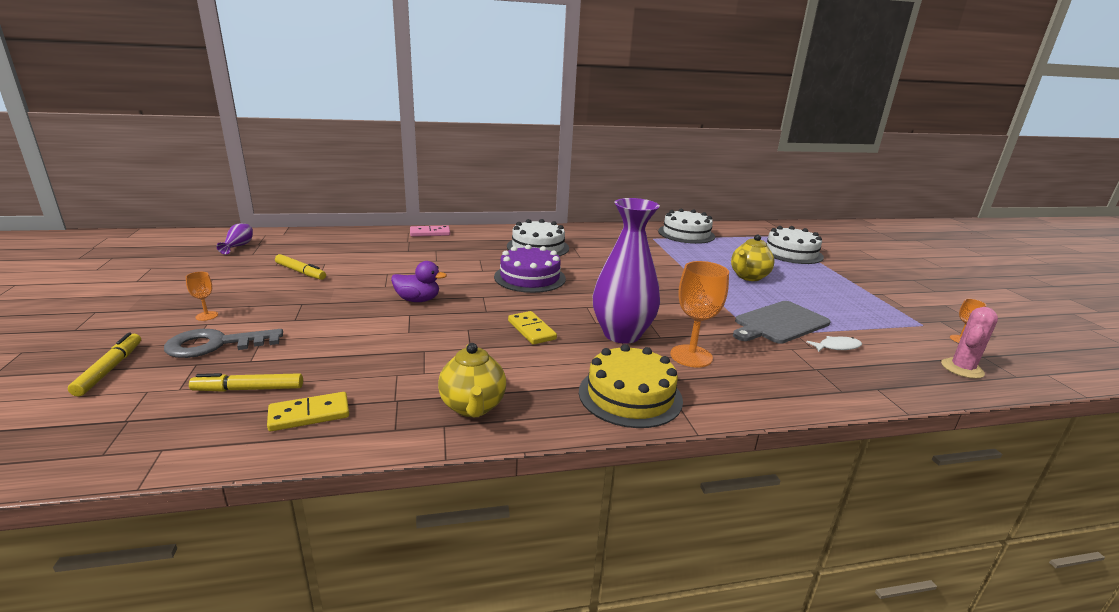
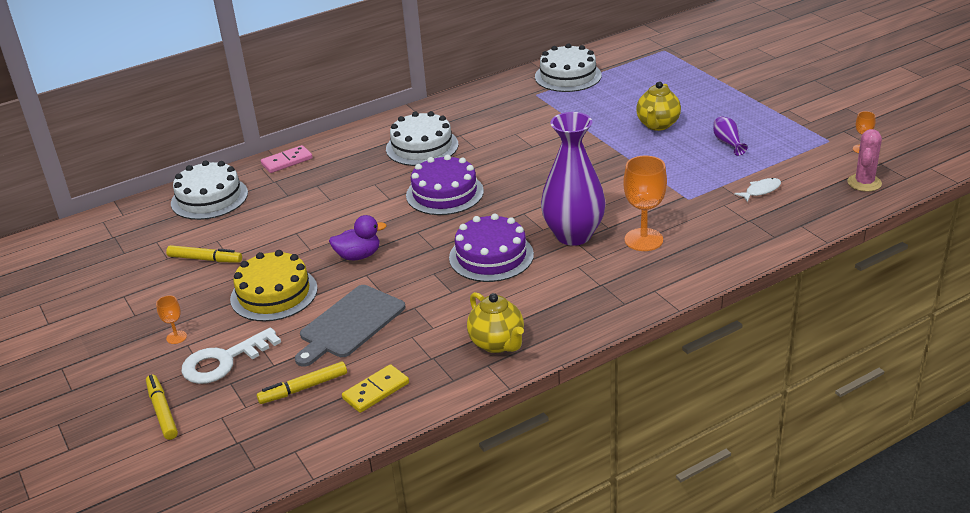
camera: 15 degrees left, 10 degrees up
grey key [164,329,283,358] -> white key [181,327,281,384]
purple vase [216,223,253,255] -> purple vase moved to [713,116,748,156]
yellow domino [508,311,557,345] -> purple cake [449,214,534,282]
yellow cake [579,344,683,428] -> yellow cake moved to [230,250,318,321]
grey cutting board [733,301,831,344] -> grey cutting board moved to [295,285,405,367]
white cake [767,226,824,264] -> white cake moved to [171,160,248,220]

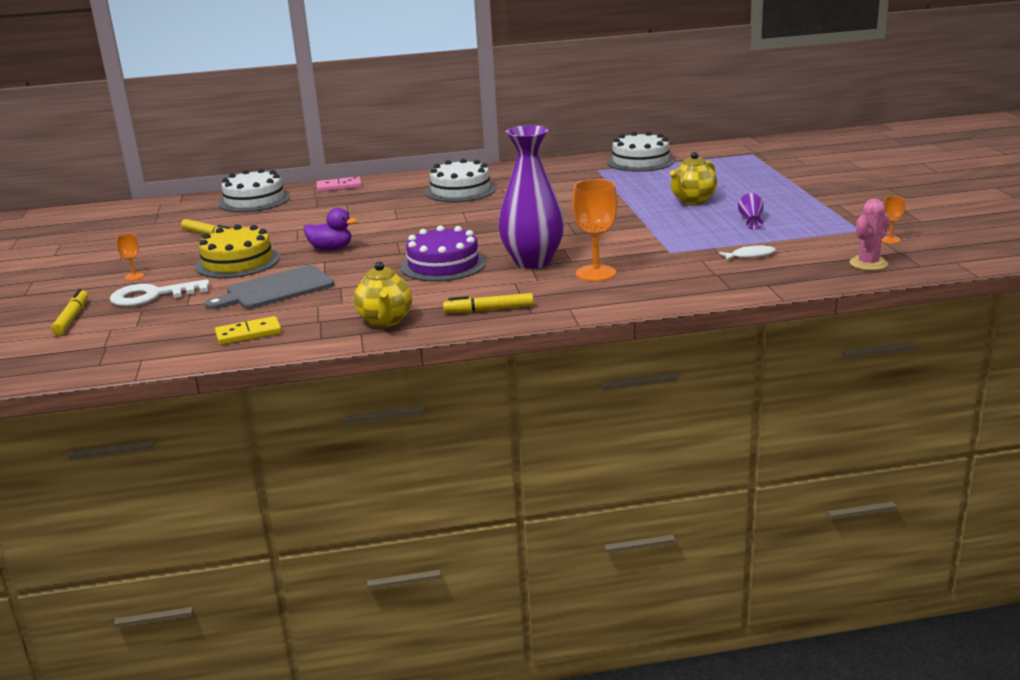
camera: 20 degrees right, 10 degrees down
yellow marker [257,362,347,404] -> yellow marker moved to [443,293,534,313]
purple cake [406,155,484,215] -> none

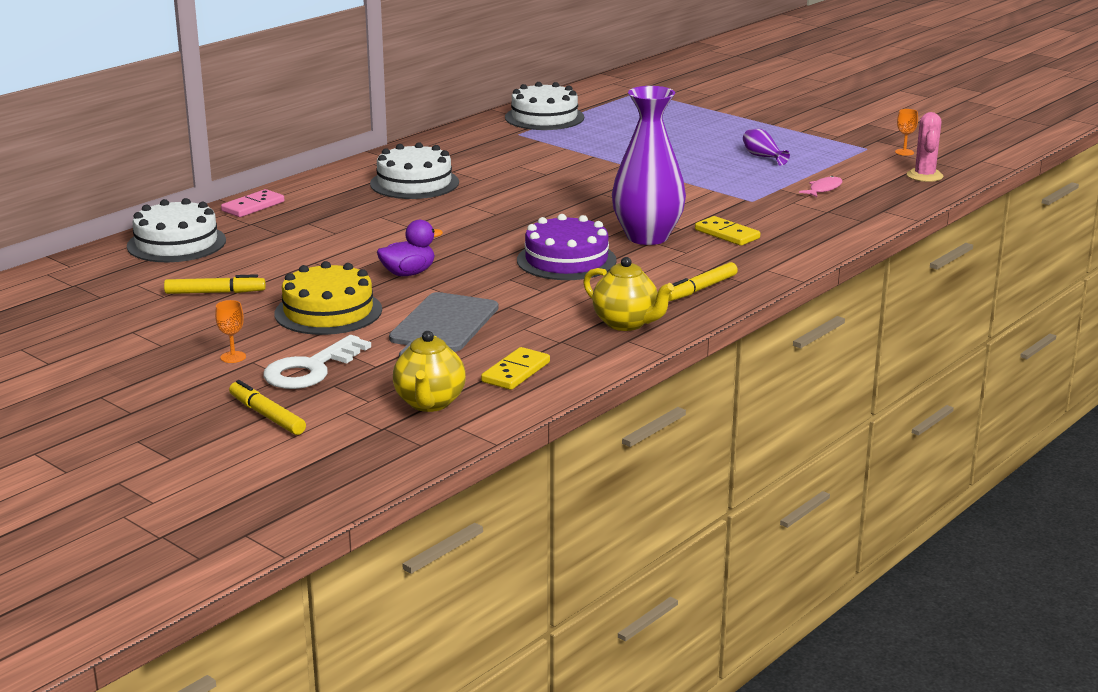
camera: 40 degrees left, 0 degrees up
orange goblet [572,179,618,281] -> yellow domino [695,216,760,246]
yellow teapot [670,152,717,205] -> yellow teapot moved to [393,331,466,412]
white fish [719,245,776,261] -> pink fish [799,176,842,197]

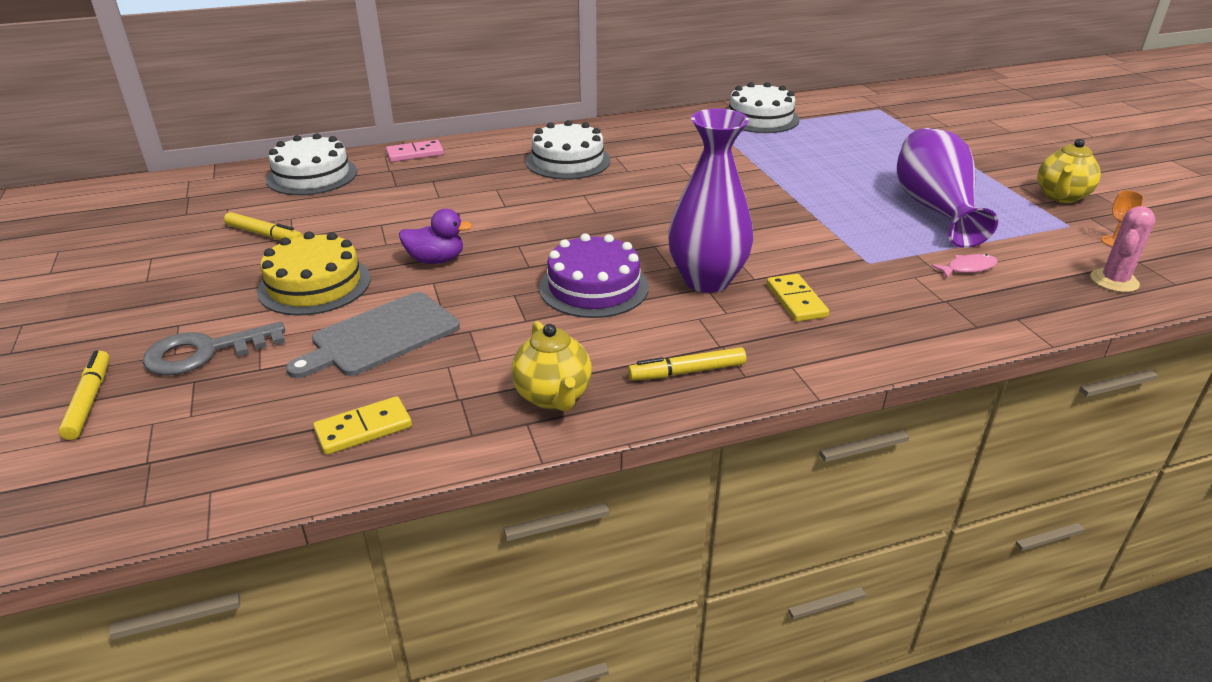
camera: 30 degrees right, 10 degrees up
orange goblet [215,300,246,363] -> none
white key [263,335,371,389] -> grey key [143,322,285,376]
yellow teapot [393,331,466,412] -> yellow teapot moved to [1037,139,1101,203]
purple vase [743,129,790,166] -> purple vase [897,128,998,248], size x2.41

